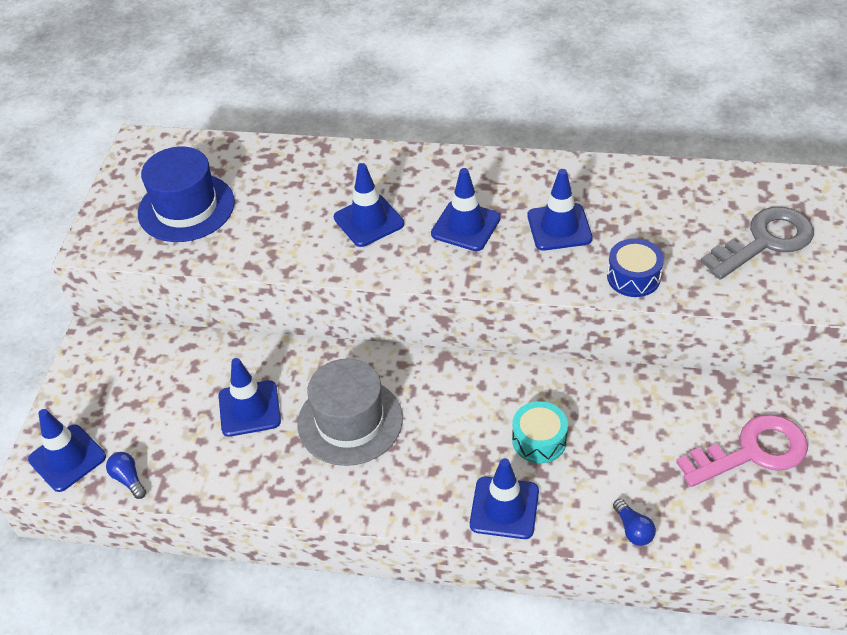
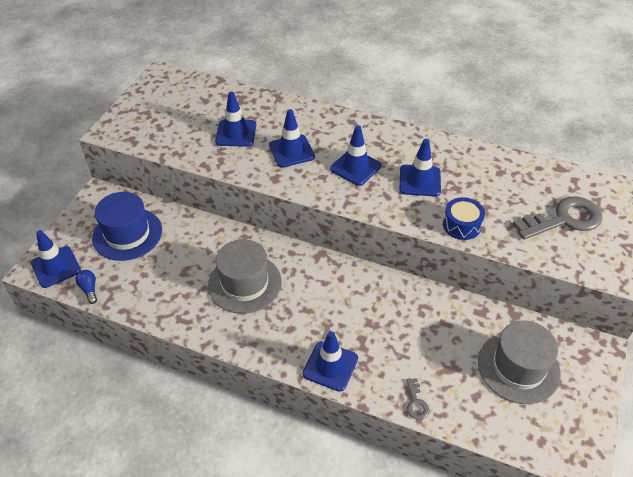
camera: 10 degrees right, 0 degrees up
blue hat [138,147,235,242] -> blue hat moved to [92,192,162,261]
blue traffic cone [219,358,281,437] -> blue traffic cone moved to [215,92,256,147]
turquoise drum [512,401,568,463] -> none
blue light bulb [613,499,656,546] -> grey key [407,378,429,420]
pink key [676,414,808,487] -> grey hat [478,321,561,404]

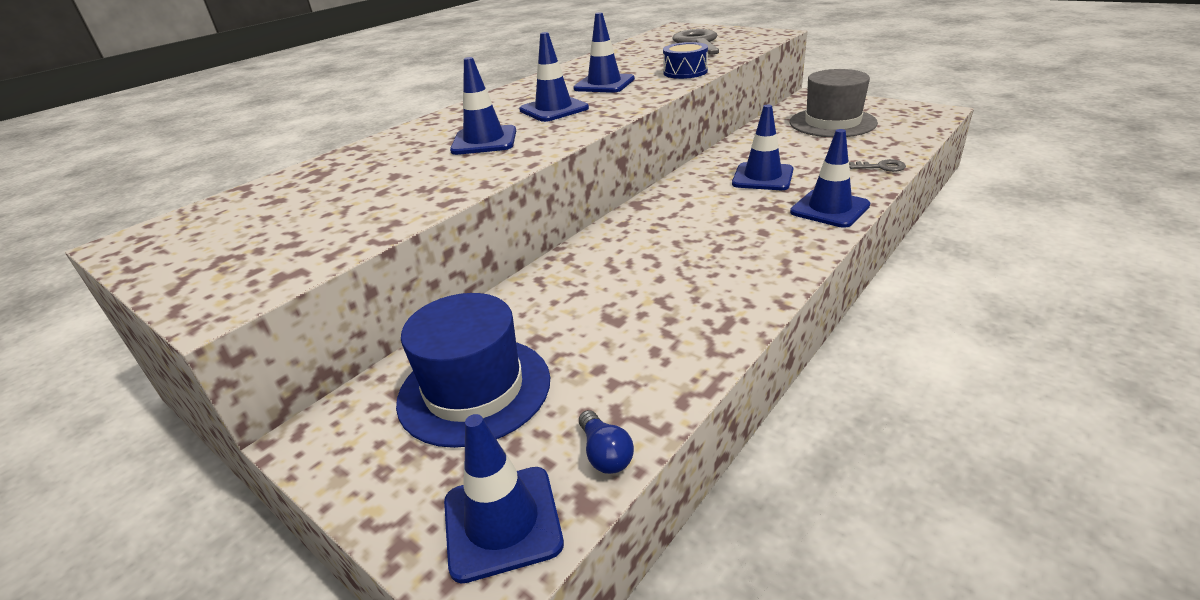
camera: 70 degrees left, 15 degrees down
blue light bulb [75,270,97,304] -> blue light bulb turned 105 degrees counterclockwise [579,410,634,474]
grey hat [208,239,282,314] -> none
blue traffic cone [215,92,256,147] -> blue traffic cone moved to [732,105,793,190]

